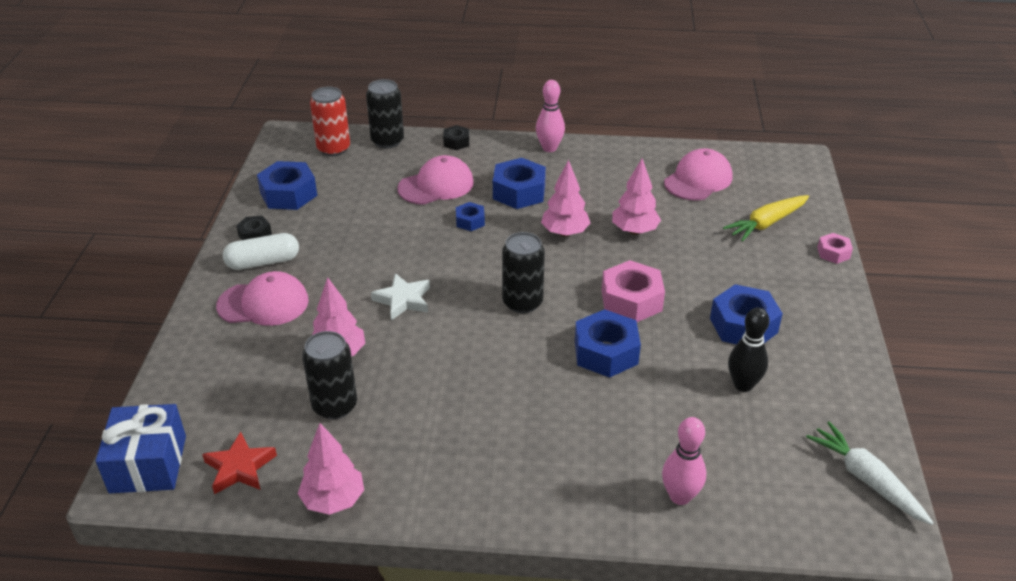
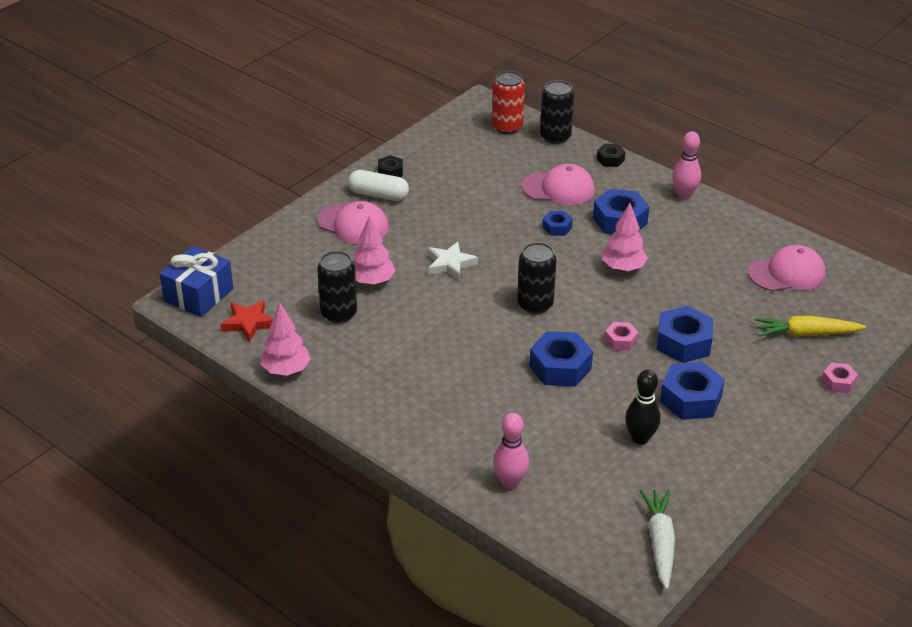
camera: 35 degrees right, 0 degrees up
blue nut [257,161,317,210] -> blue nut moved to [657,306,713,363]
pink nut [602,260,665,322] -> pink nut [605,322,638,351], size x0.54
pink tree [612,159,661,235] -> none

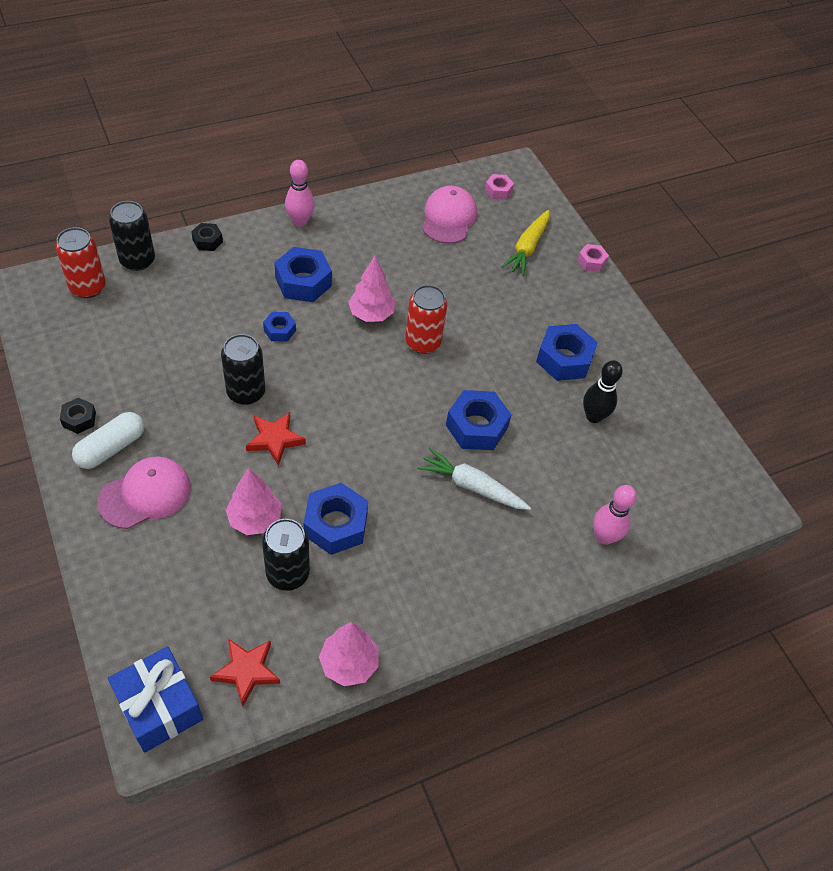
camera: 70 degrees left, 15 degrees up
white star [428,242,478,281] -> red star [246,412,306,466]
black can [517,242,556,314] -> black can moved to [221,334,265,405]
pink cap [522,164,595,205] -> none
pink nut [605,322,638,351] -> pink nut moved to [485,174,514,200]
white carrot [640,490,675,590] -> white carrot moved to [418,448,531,510]
blue nut [657,306,713,363] -> blue nut moved to [304,483,368,555]
none -> red can [405,285,447,354]

